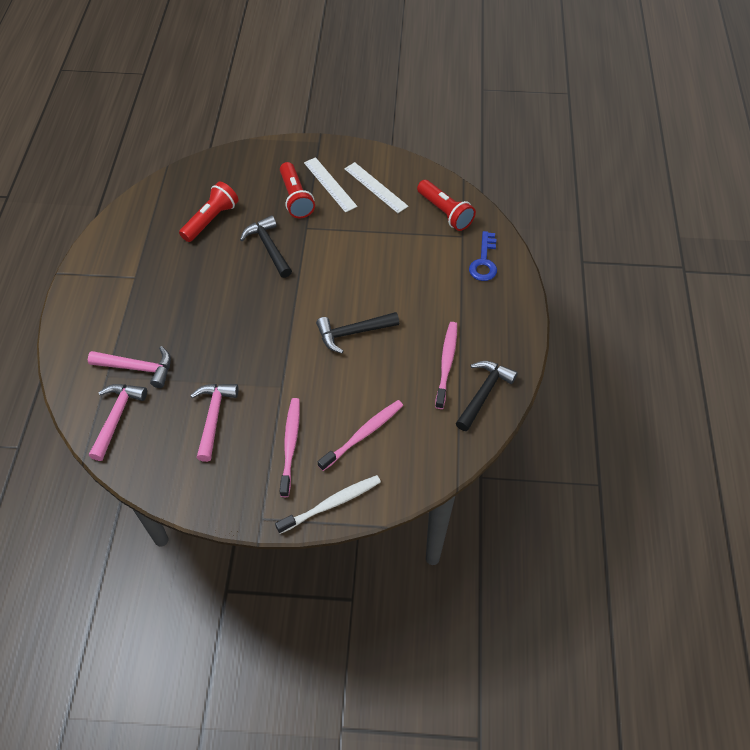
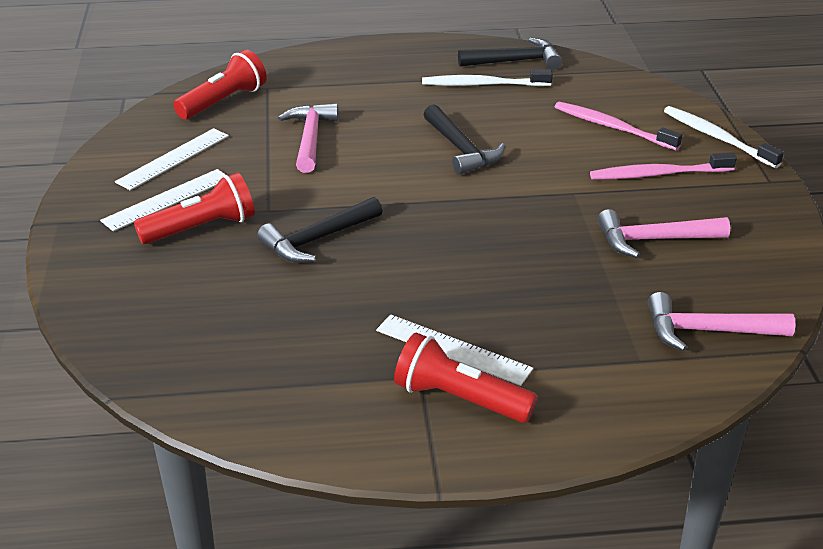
camera: 100 degrees left, 20 degrees down
pink hammer [88,346,171,388] -> pink hammer moved to [278,103,338,173]
red flashlight [179,182,239,242] -> red flashlight moved to [394,332,538,423]
pink toothbrush [435,322,457,409] -> white toothbrush [422,69,553,86]
black hammer [456,361,518,431] -> black hammer turned 150 degrees clockwise [458,38,562,69]
blue key [469,231,497,281] -> none
none -> white ruler [376,315,534,386]

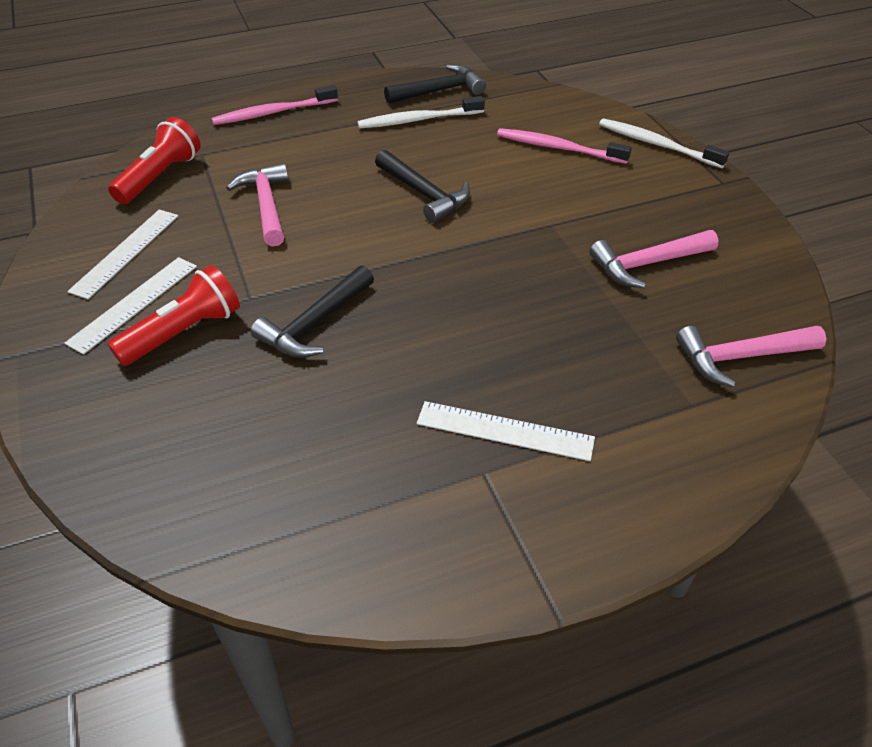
camera: 15 degrees left, 10 degrees up
red flashlight [394,332,538,423] -> none
pink toothbrush [590,152,737,180] -> pink toothbrush moved to [212,85,338,125]

